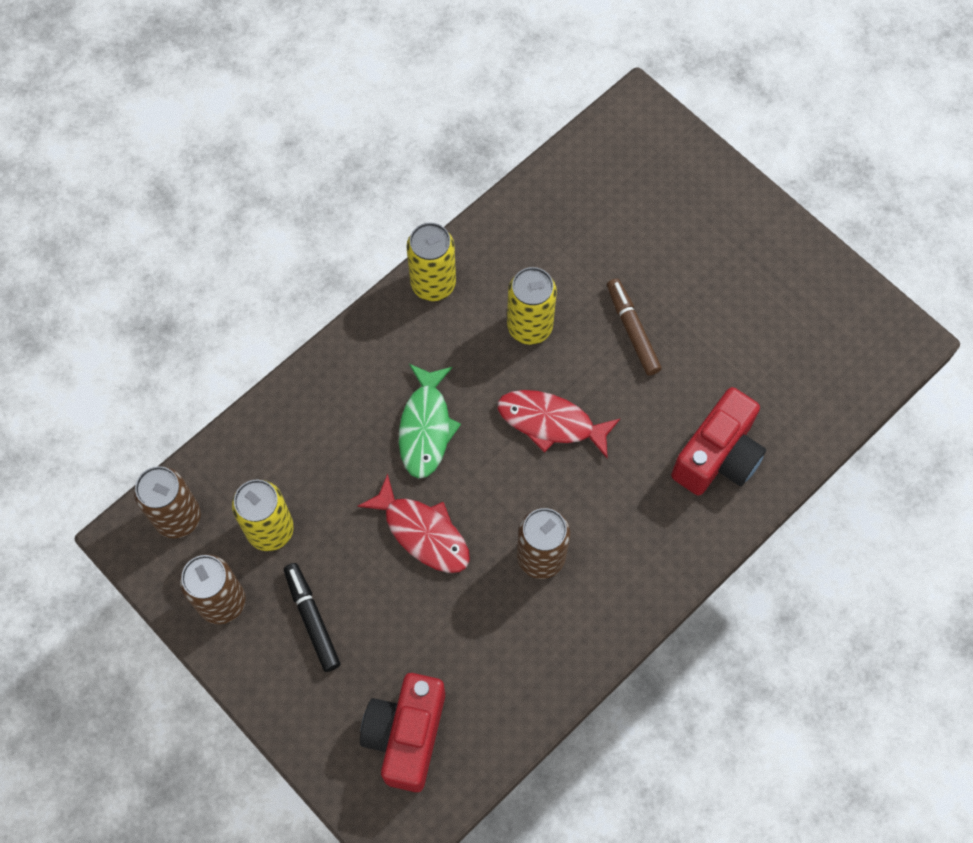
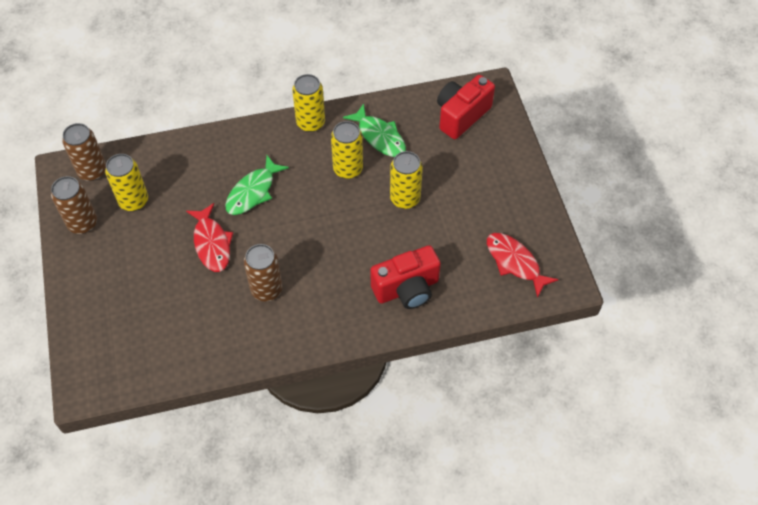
camera: 30 degrees right, 10 degrees down
black marker [284,563,340,672] -> none
red camera [360,673,445,792] -> red camera moved to [437,75,495,139]
red fish [498,390,620,458] -> red fish moved to [487,233,559,298]
brown marker [607,278,661,376] -> yellow can [390,151,423,209]
none -> green fish [343,103,406,157]

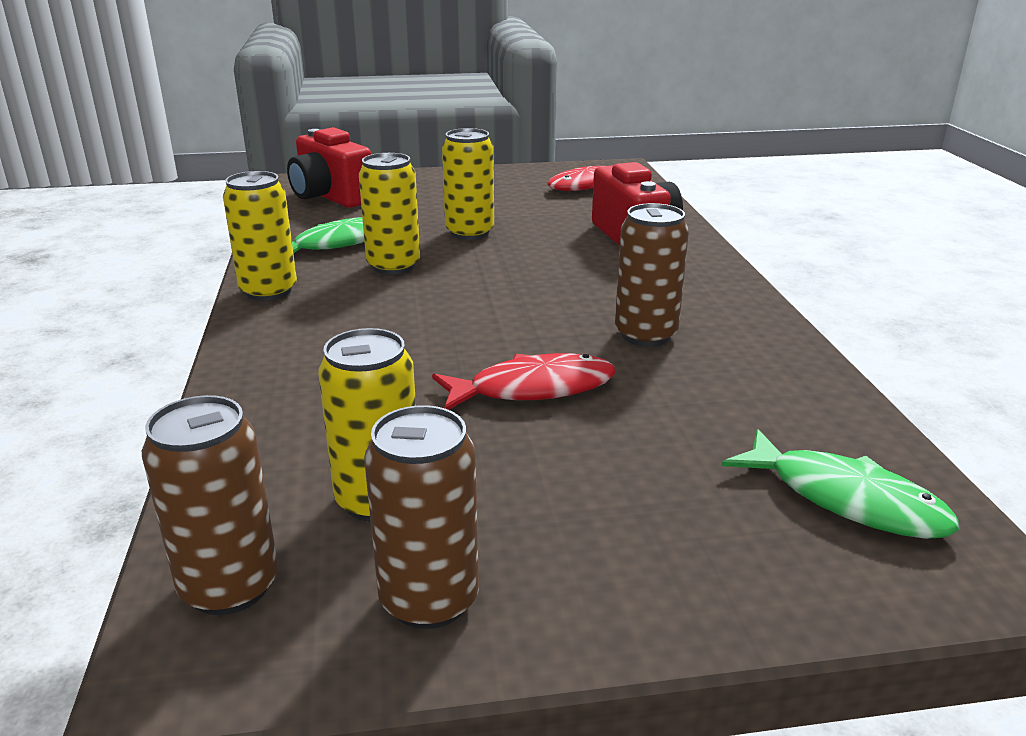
camera: 85 degrees left, 30 degrees down
green fish [225,155,289,215] -> green fish moved to [722,429,959,539]

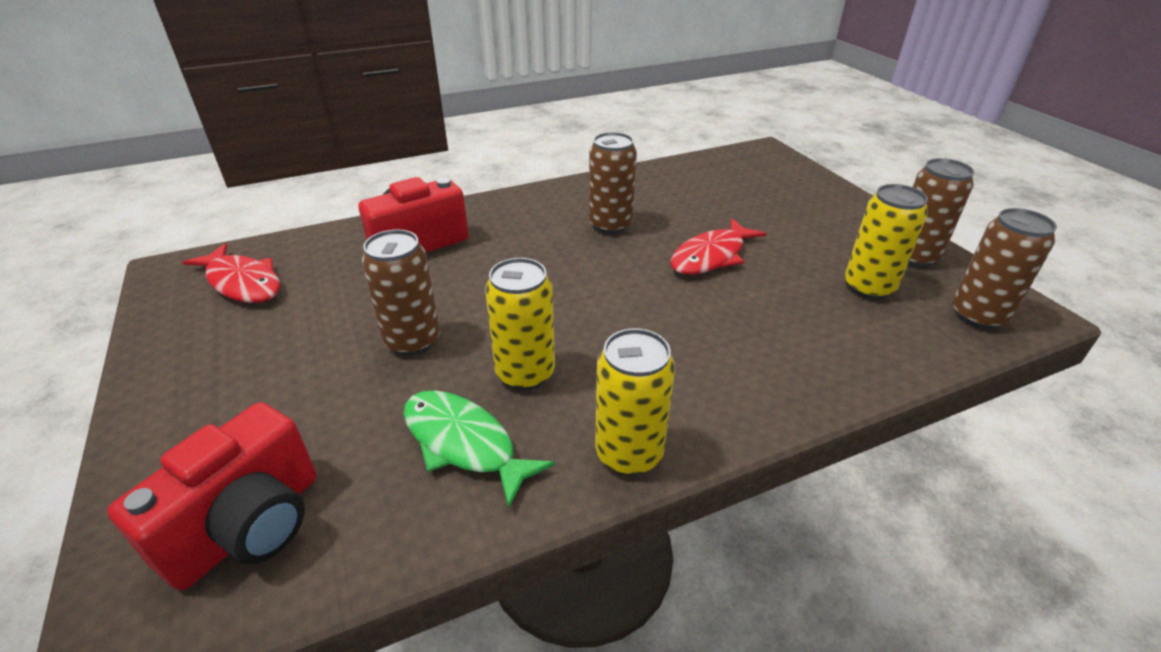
camera: 105 degrees left, 10 degrees up
red fish [432,353,615,410] -> red fish turned 105 degrees counterclockwise [670,218,767,274]
yellow can [442,128,494,240] -> brown can [362,229,440,356]
green fish [722,429,959,539] -> none

